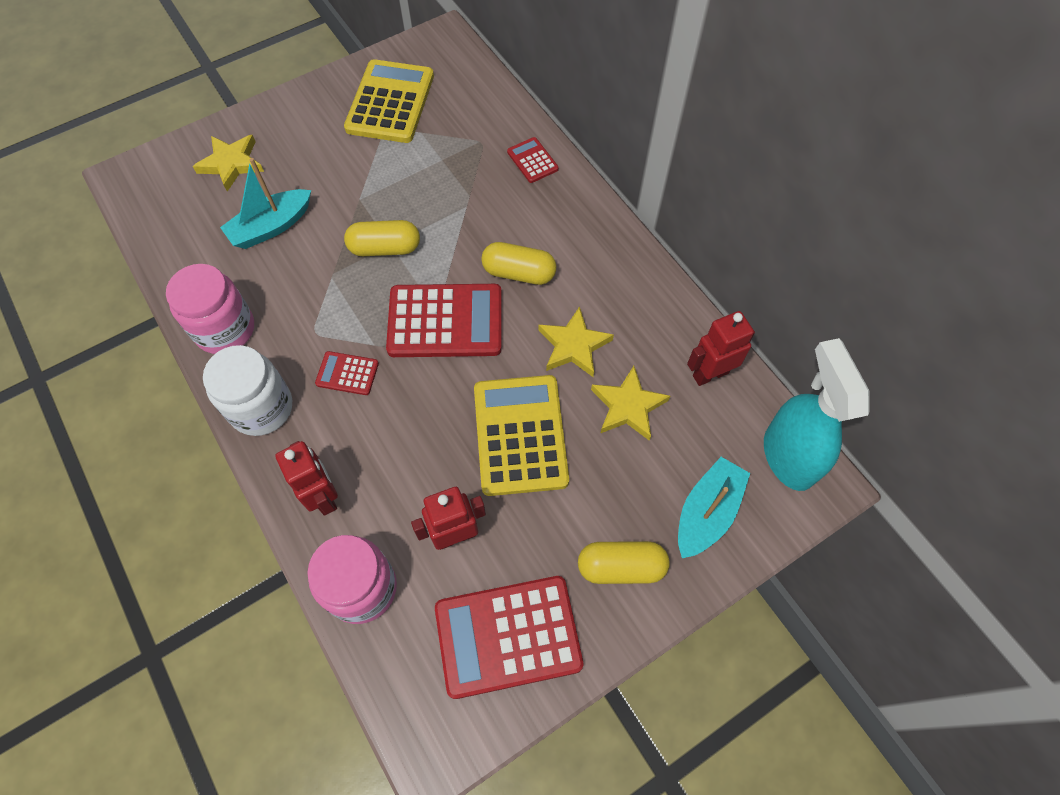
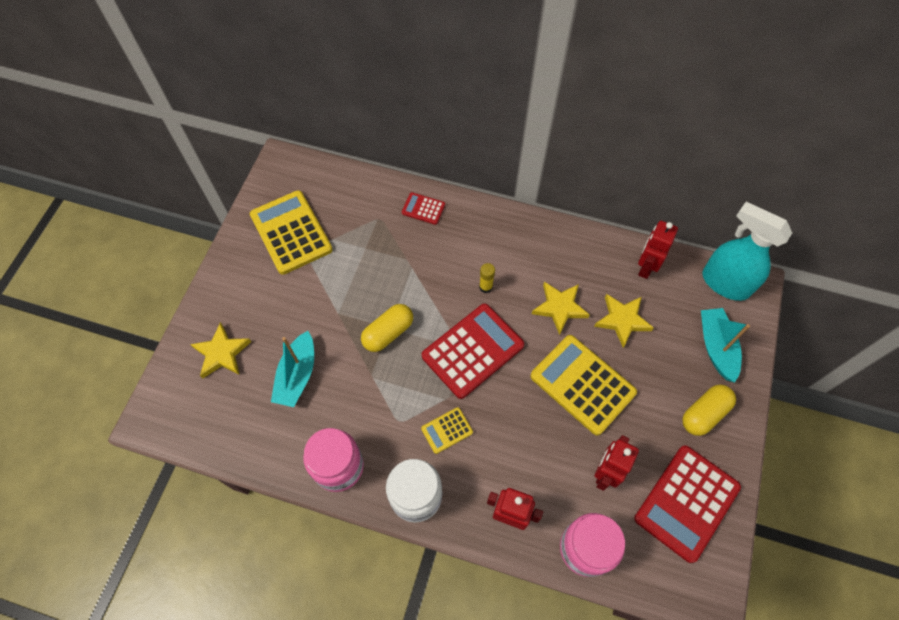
camera: 40 degrees left, 0 degrees up
red calculator [315,351,379,395] -> yellow calculator [421,407,473,454]
yellow capsule [481,242,556,285] -> yellow glue stick [479,263,495,293]

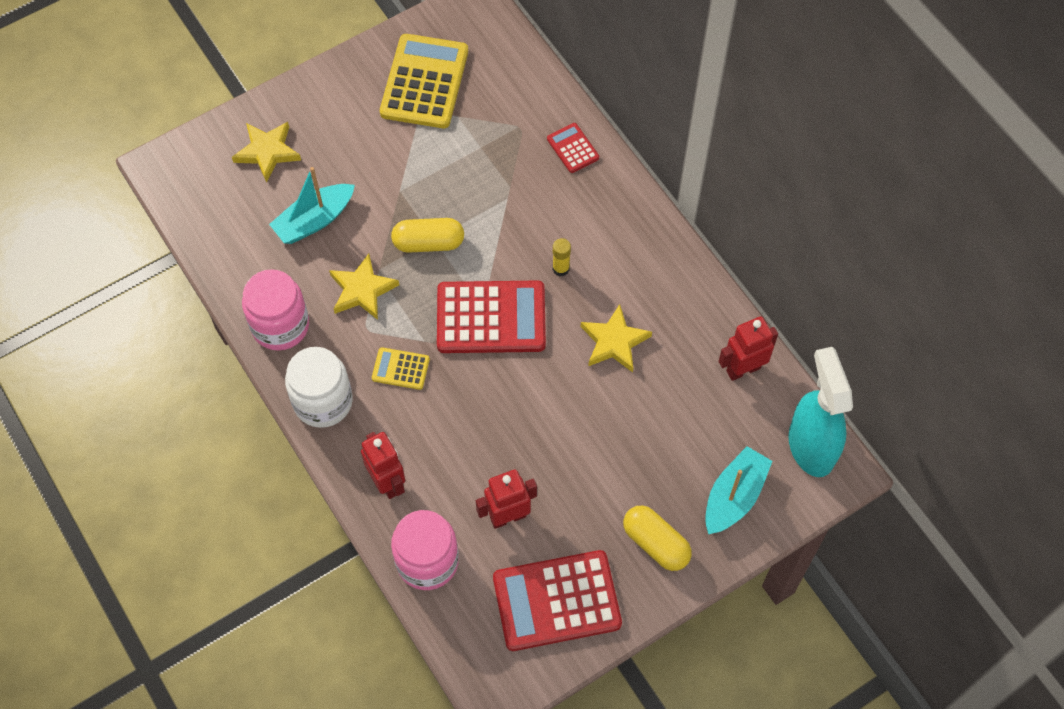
camera: 40 degrees right, 0 degrees up
yellow calculator [530,335,637,436] -> none
yellow star [594,294,654,348] -> yellow star moved to [329,254,399,320]
yellow capsule [682,385,736,436] -> yellow capsule turned 45 degrees clockwise [623,505,692,571]

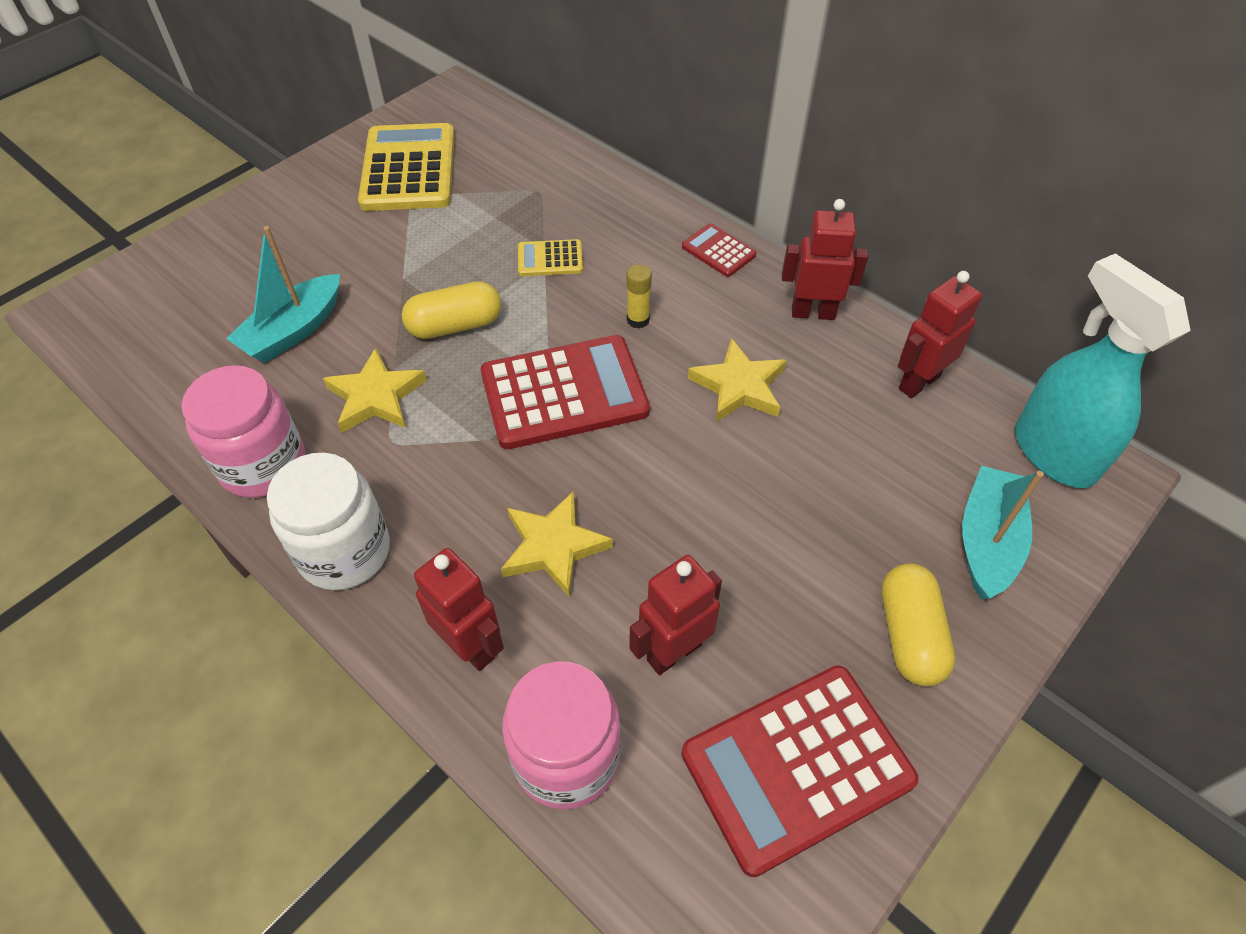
camera: 15 degrees left, 10 degrees down
yellow star [232,122,301,183] -> yellow star moved to [501,491,613,597]
yellow calculator [372,347,430,390] -> yellow calculator moved to [518,239,583,276]
red calculator [547,123,599,173] -> red calculator moved to [682,224,756,277]
yellow capsule [623,505,692,571] -> yellow capsule turned 60 degrees clockwise [881,564,956,687]
none -> red robot [782,199,868,320]

